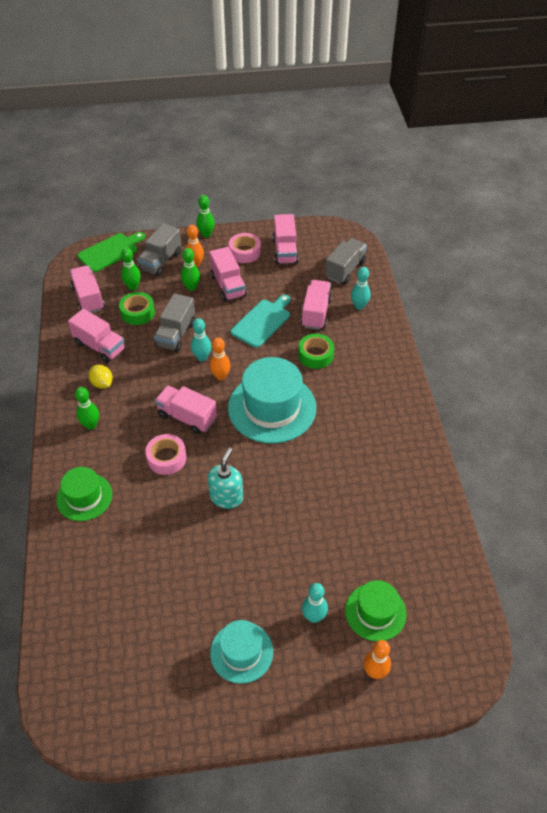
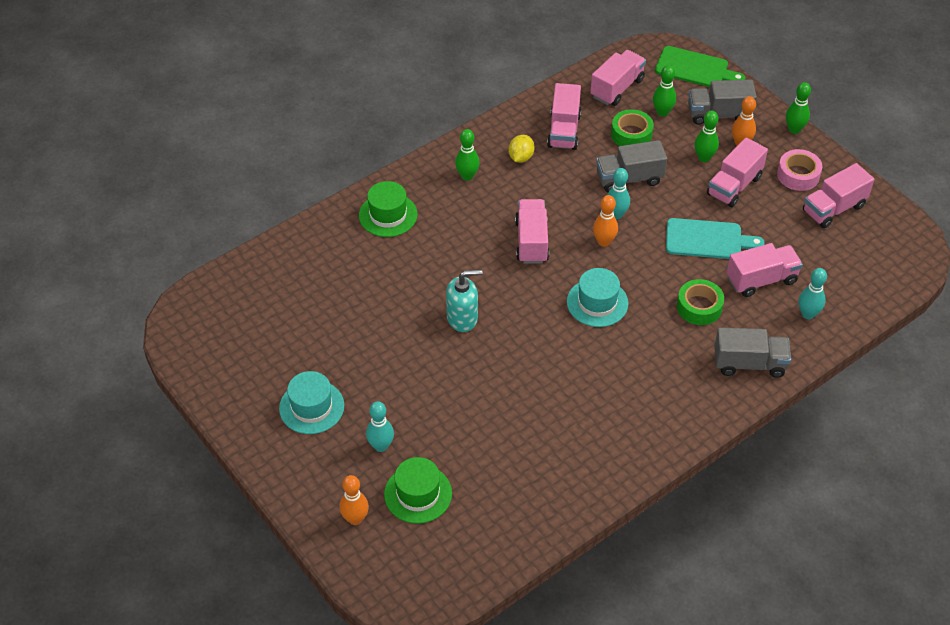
camera: 60 degrees right, 0 degrees up
pink tape [145,434,187,475] -> none
turquoise hat [228,357,316,443] -> turquoise hat [567,268,628,327], size x0.58
grey truck [325,238,367,284] -> grey truck moved to [714,327,791,378]

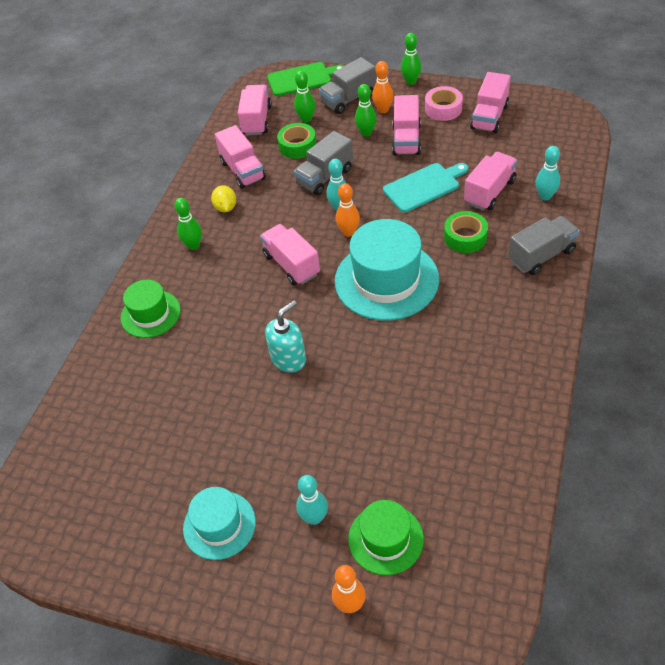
camera: 30 degrees left, 0 degrees up
turquoise hat [567,268,628,327] -> turquoise hat [335,219,439,321], size x1.74

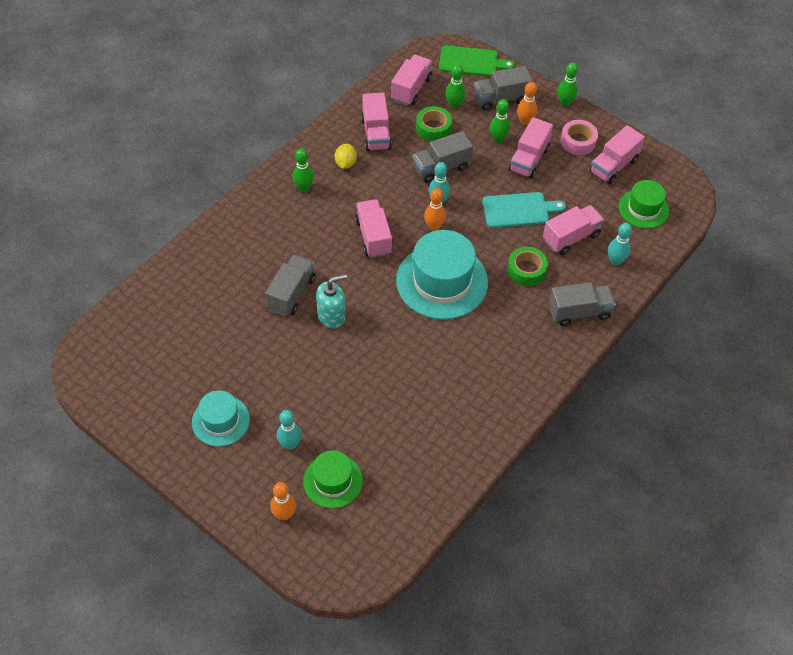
camera: 15 degrees right, 5 degrees up
green hat [121,280,181,338] -> green hat moved to [619,180,669,229]
none -> grey truck [265,254,316,316]

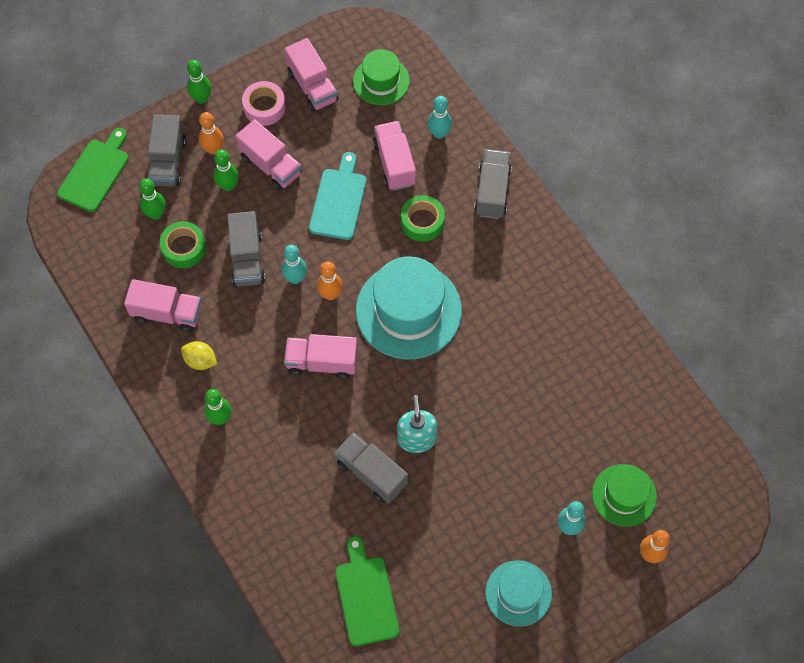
camera: 70 degrees left, 10 degrees up
pink truck [391,55,432,106] -> none
none -> green cutting board [335,536,400,646]

